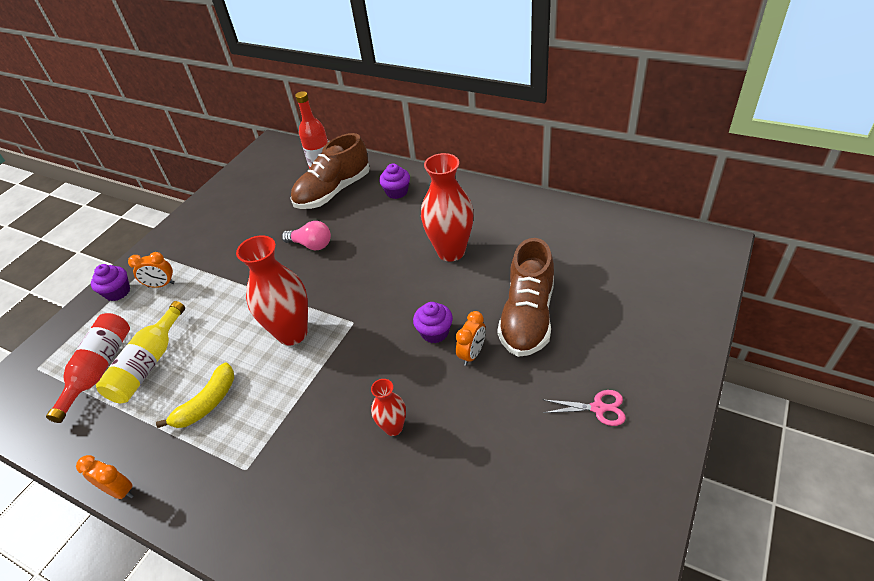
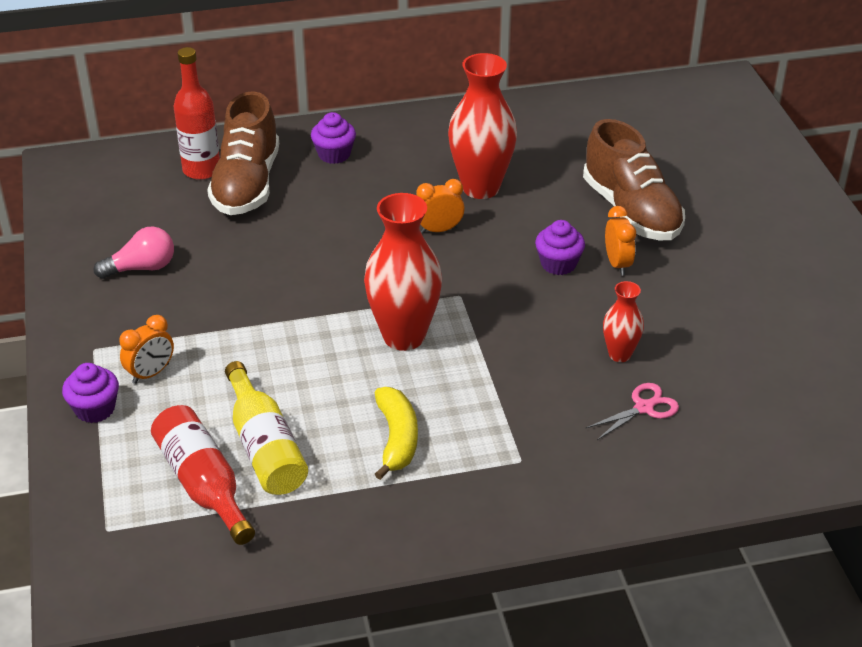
camera: 45 degrees left, 5 degrees down
orange clock [76,455,134,499] -> orange clock moved to [416,179,465,233]
pink light bulb [282,221,331,250] -> pink light bulb moved to [94,226,174,279]
pink scissors [542,390,626,426] -> pink scissors moved to [585,383,679,440]

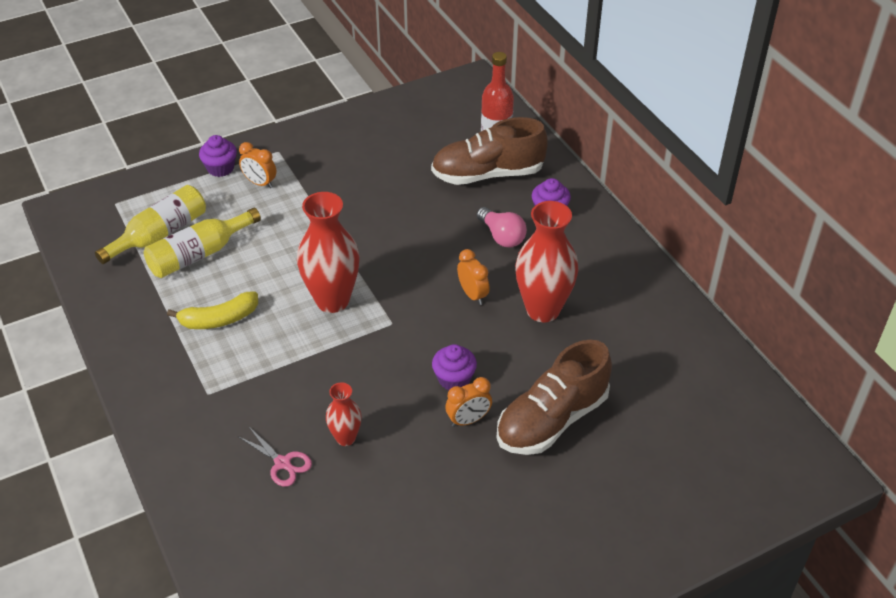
camera: 75 degrees right, 5 degrees up
pink light bulb [94,226,174,279] -> pink light bulb moved to [477,207,527,248]
red bottle [151,405,255,545] -> yellow bottle [95,185,206,264]

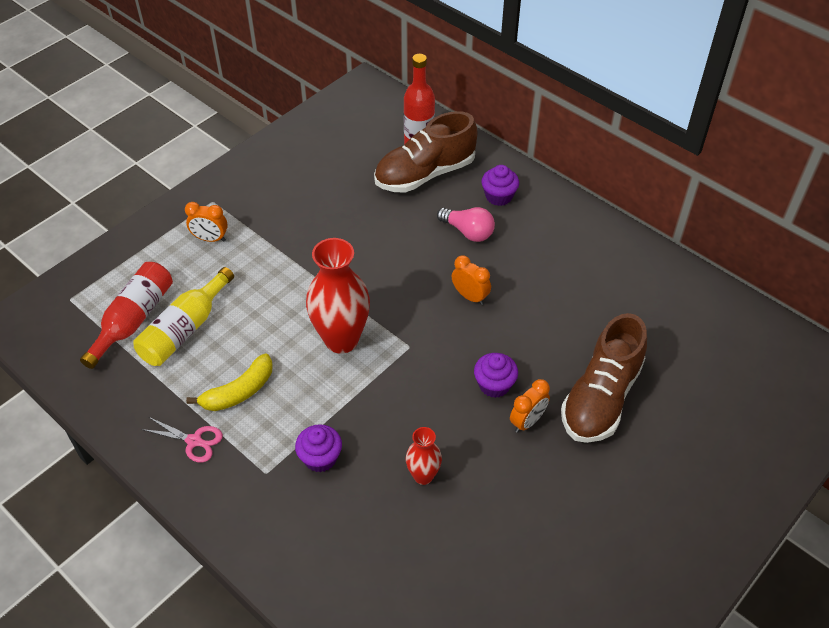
camera: 20 degrees left, 5 degrees up
yellow bottle [95,185,206,264] -> red bottle [80,262,173,369]
purple cupcake [199,135,237,177] -> purple cupcake moved to [295,424,342,472]
pink scissors [239,427,312,487] -> pink scissors moved to [141,417,223,463]
red vase [515,201,578,322] -> none

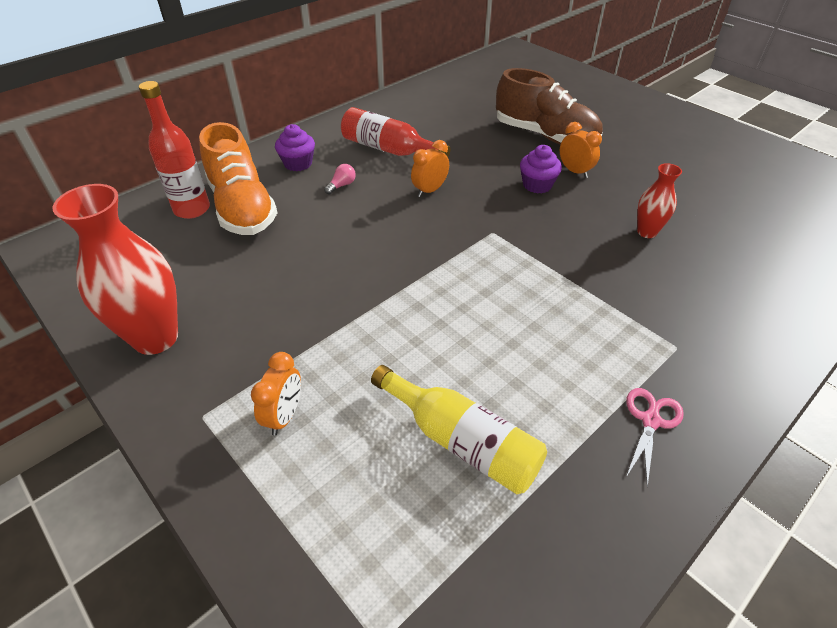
camera: 85 degrees left, 5 degrees down
red bottle [80,262,173,369] -> red bottle moved to [341,107,450,157]
yellow banana [186,354,273,411] -> none
purple cupcake [295,424,342,472] -> none
red vase [306,238,370,354] -> red vase moved to [52,184,178,355]
brown shoe [374,111,477,193] -> orange shoe [199,122,277,235]
pink light bulb [437,207,495,242] -> pink light bulb [324,164,356,194], size x0.57

